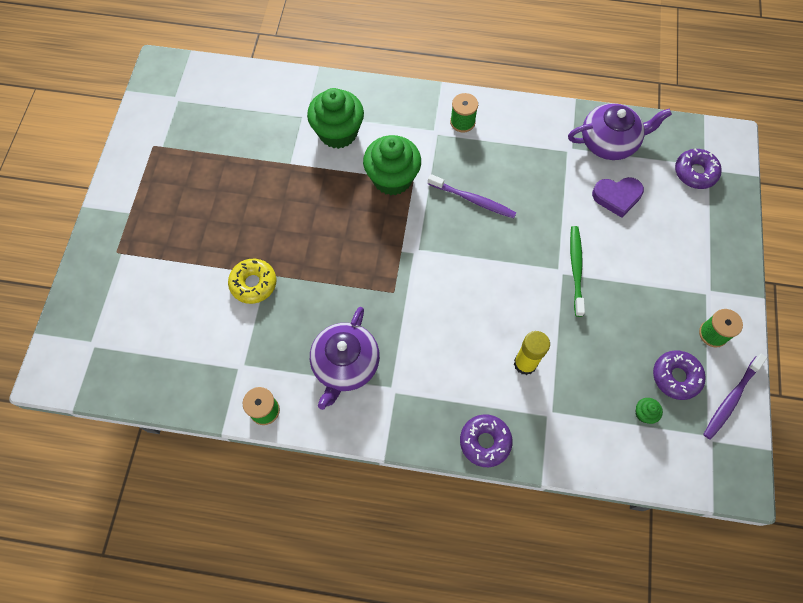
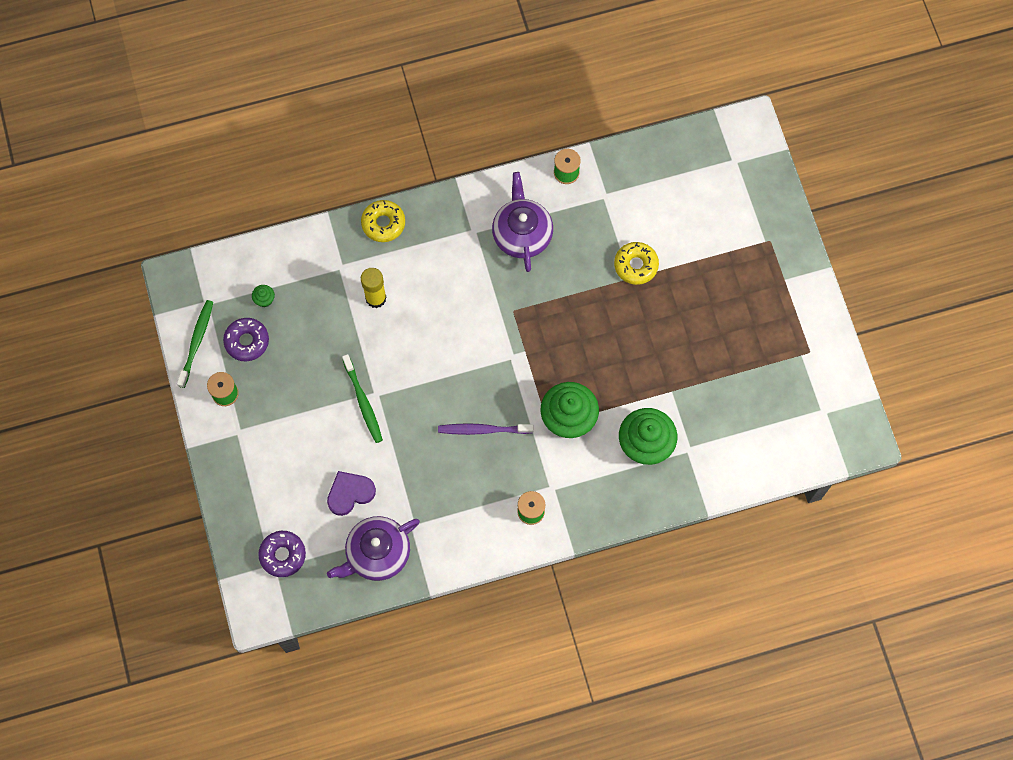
camera: 155 degrees right, 5 degrees up
purple donut [460,414,513,467] -> yellow donut [361,200,405,242]
purple toothbrush [703,353,767,440] -> green toothbrush [177,300,213,388]

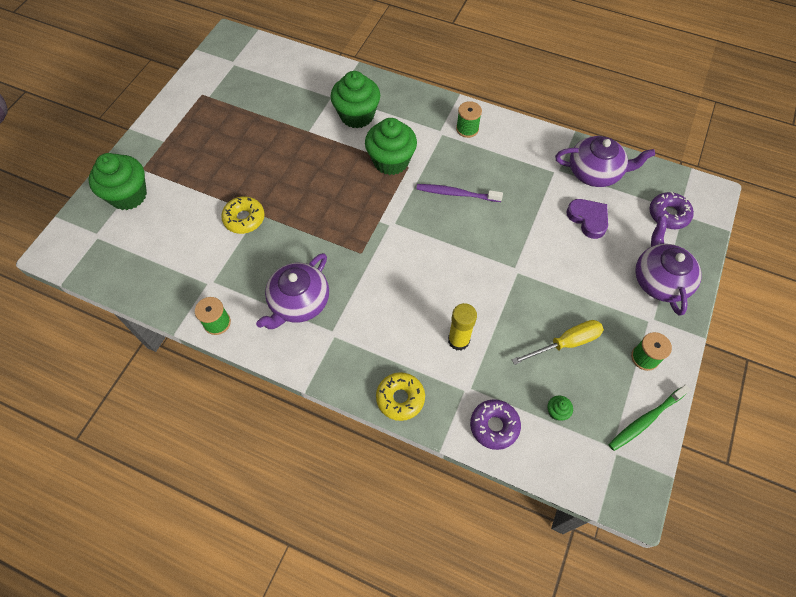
camera: 140 degrees left, 10 degrees down
purple donut [223,318,269,361] -> purple donut moved to [470,399,521,450]
purple heart [327,471,376,516] -> purple heart turned 135 degrees counterclockwise [566,199,608,239]
green toothbrush [342,354,383,443] -> none
purple toothbrush [438,423,534,435] -> purple toothbrush turned 150 degrees clockwise [416,184,503,202]
none -> green cupcake [89,153,147,210]
none -> yellow screwdriver [512,320,604,365]
none -> purple teapot [635,216,702,316]

